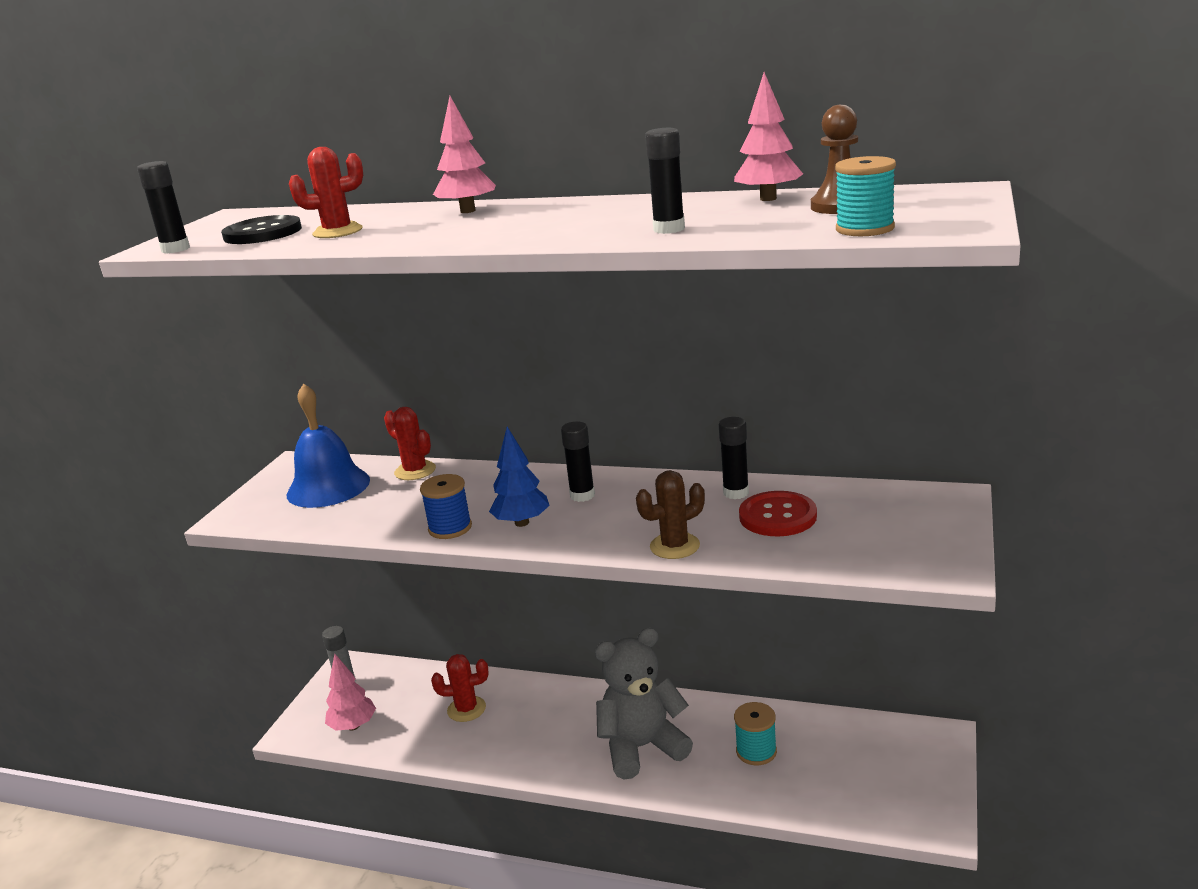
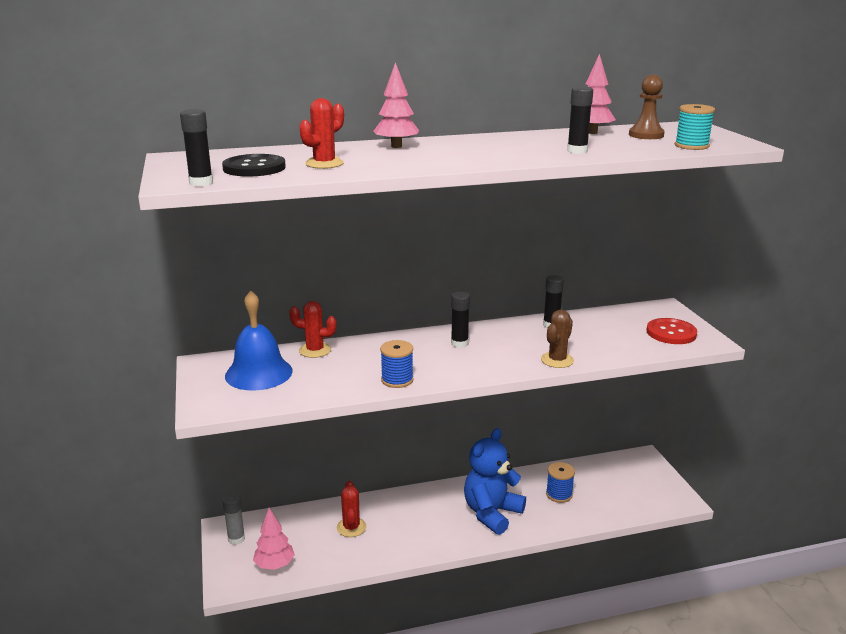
camera: 35 degrees left, 0 degrees up
red cactus [431,654,488,722] -> red cactus turned 60 degrees counterclockwise [337,481,366,537]
blue tree [489,427,550,527] -> none
grey teddy bear [595,628,693,779] -> blue teddy bear [464,428,526,535]
turquoise spool [734,702,777,765] -> blue spool [546,462,575,503]
red button [739,491,817,537] -> red button moved to [646,318,697,344]

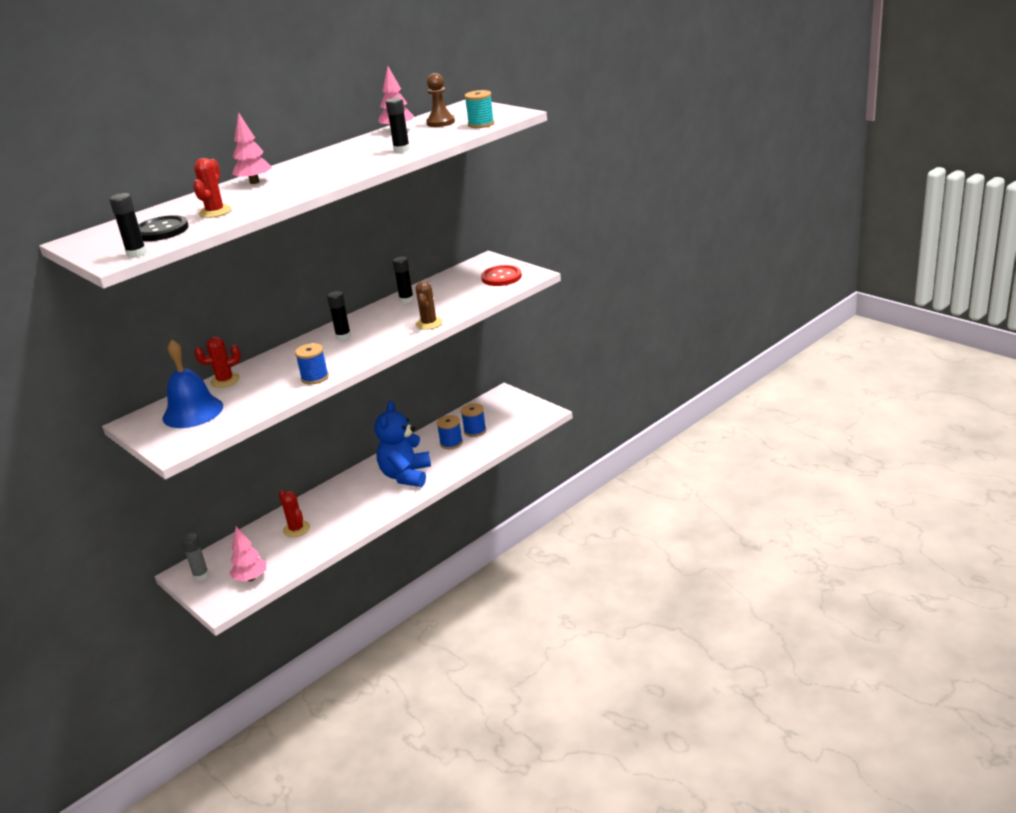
camera: 25 degrees left, 5 degrees up
none -> blue spool [461,403,486,437]

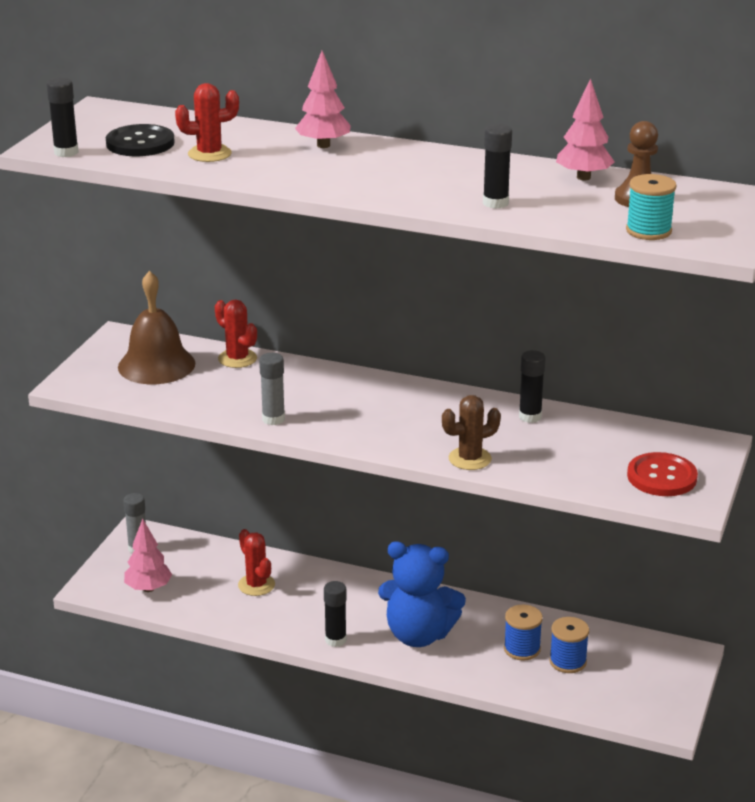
camera: 60 degrees right, 0 degrees up
blue bell [162,339,223,428] -> brown bell [118,271,195,384]
red cactus [279,490,310,537] -> red cactus turned 60 degrees counterclockwise [238,529,275,596]
blue spool [295,343,329,384] -> grey glue stick [259,353,285,425]
black glue stick [327,291,351,340] -> black glue stick moved to [324,581,347,647]
blue teddy bear [375,401,431,487] -> blue teddy bear turned 150 degrees counterclockwise [378,542,466,647]

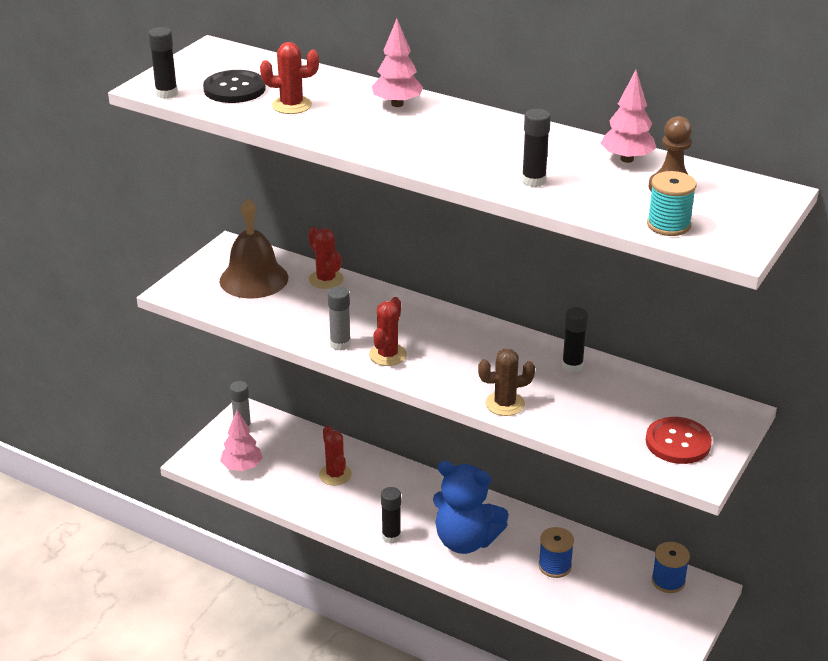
camera: 10 degrees right, 5 degrees up
blue spool [549,617,589,673] -> blue spool moved to [652,542,690,593]
none -> red cactus [369,297,407,366]

